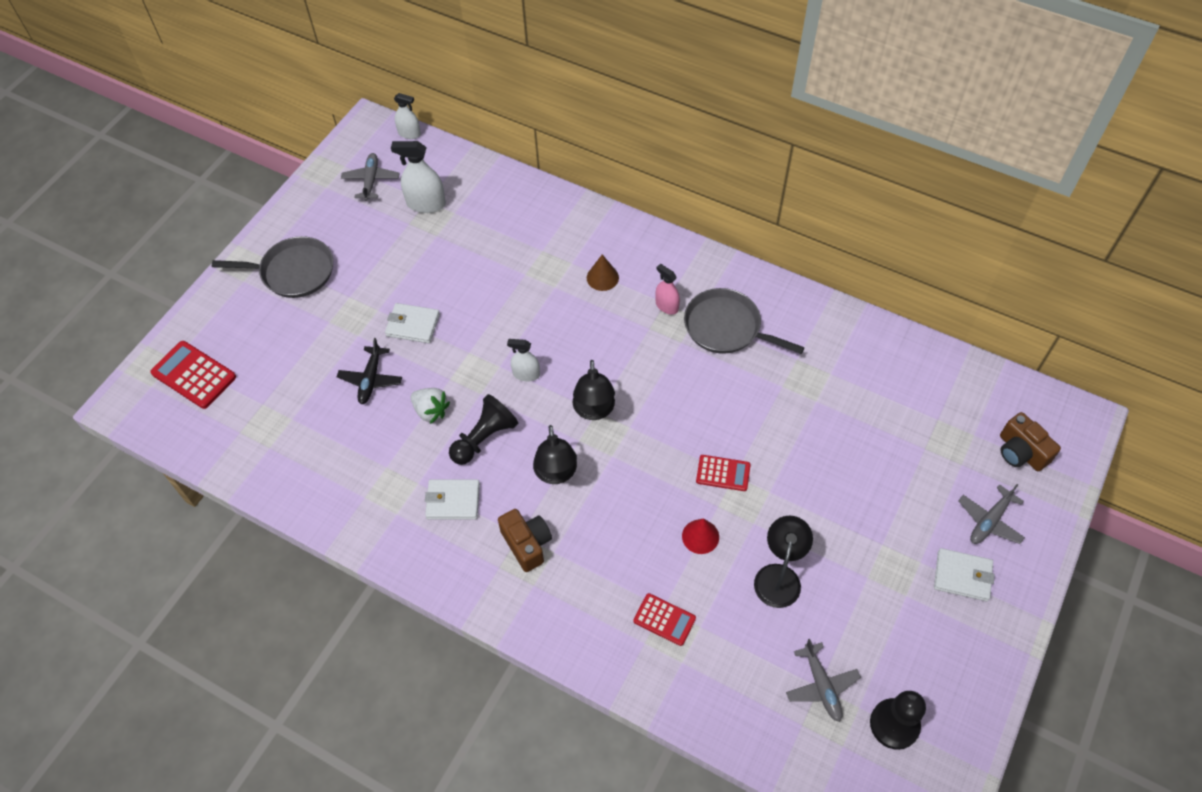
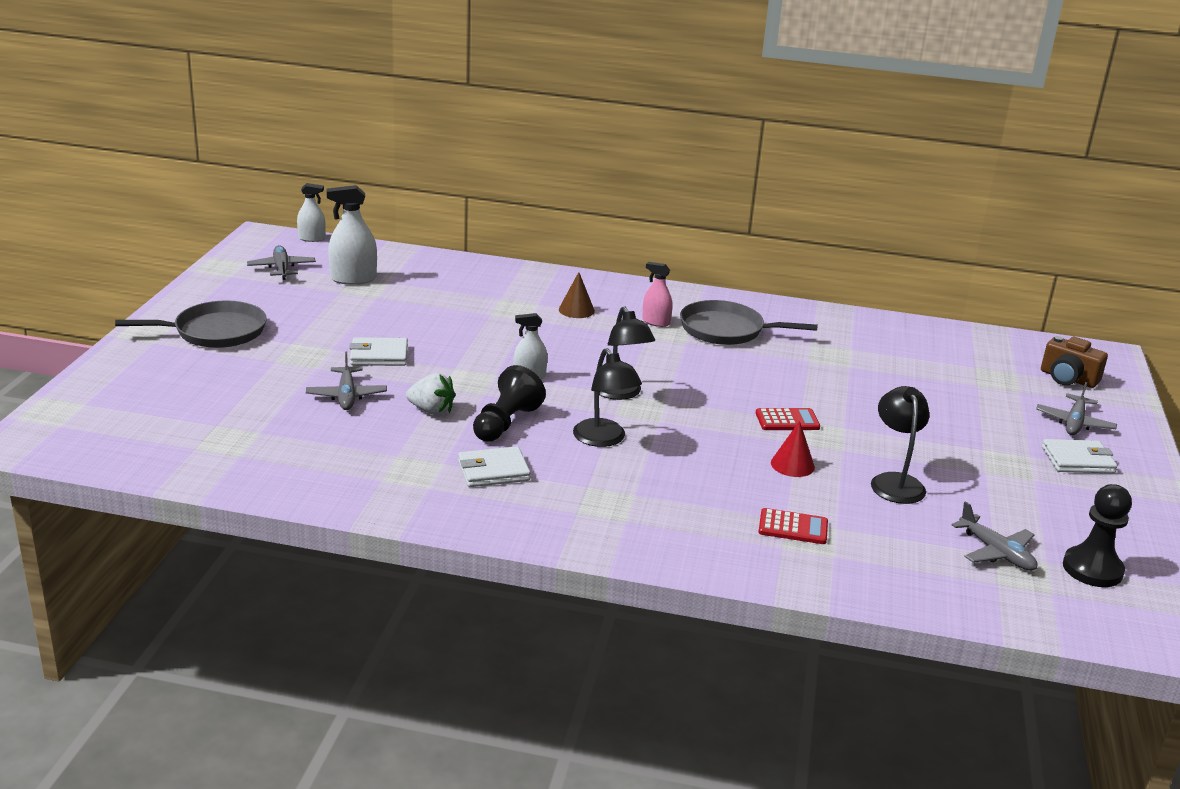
camera: 20 degrees left, 30 degrees down
red calculator [150,341,236,409] -> none
black plane [337,338,402,404] -> grey plane [306,351,387,410]
brown camera [498,509,552,572] -> none

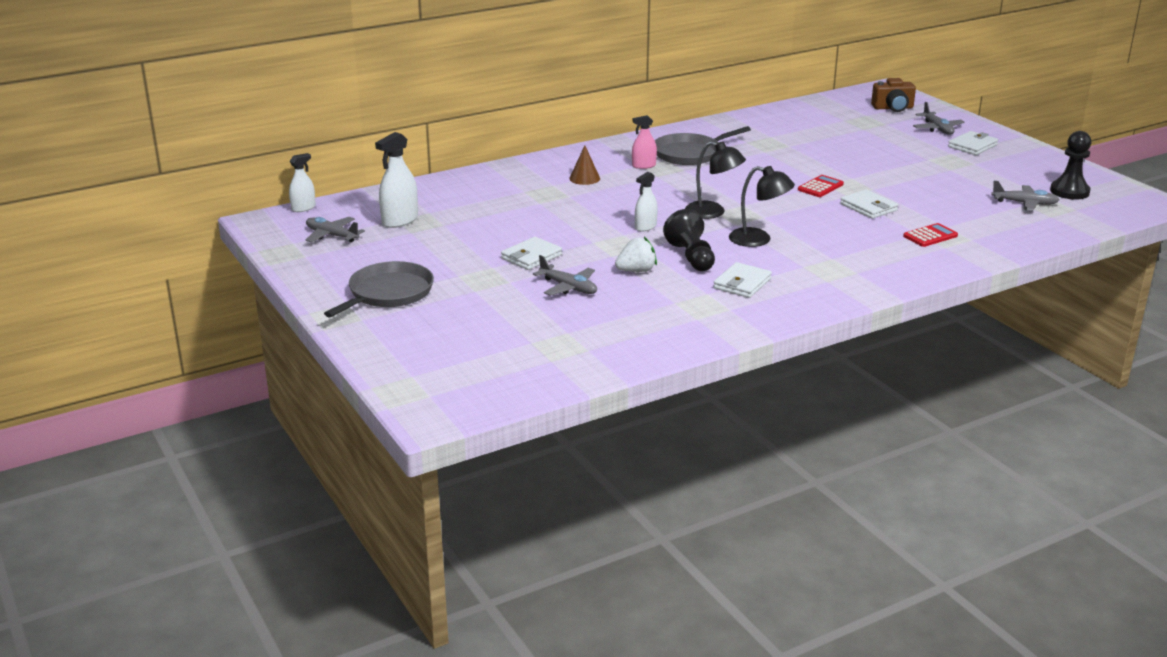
camera: 40 degrees left, 0 degrees up
red cone [771,421,815,477] -> white wallet [840,189,898,219]
black lamp [871,386,929,504] -> none

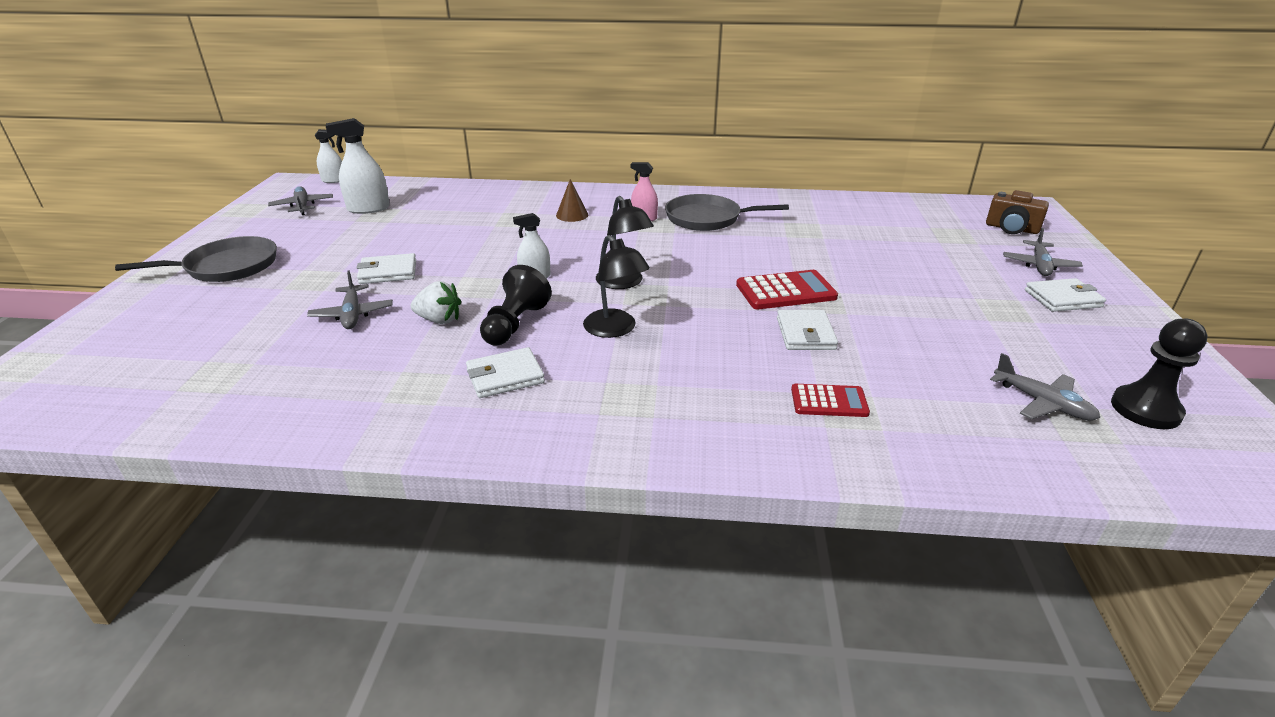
camera: 35 degrees right, 5 degrees up
red calculator [798,175,844,197] -> red calculator [736,270,838,309], size x1.57

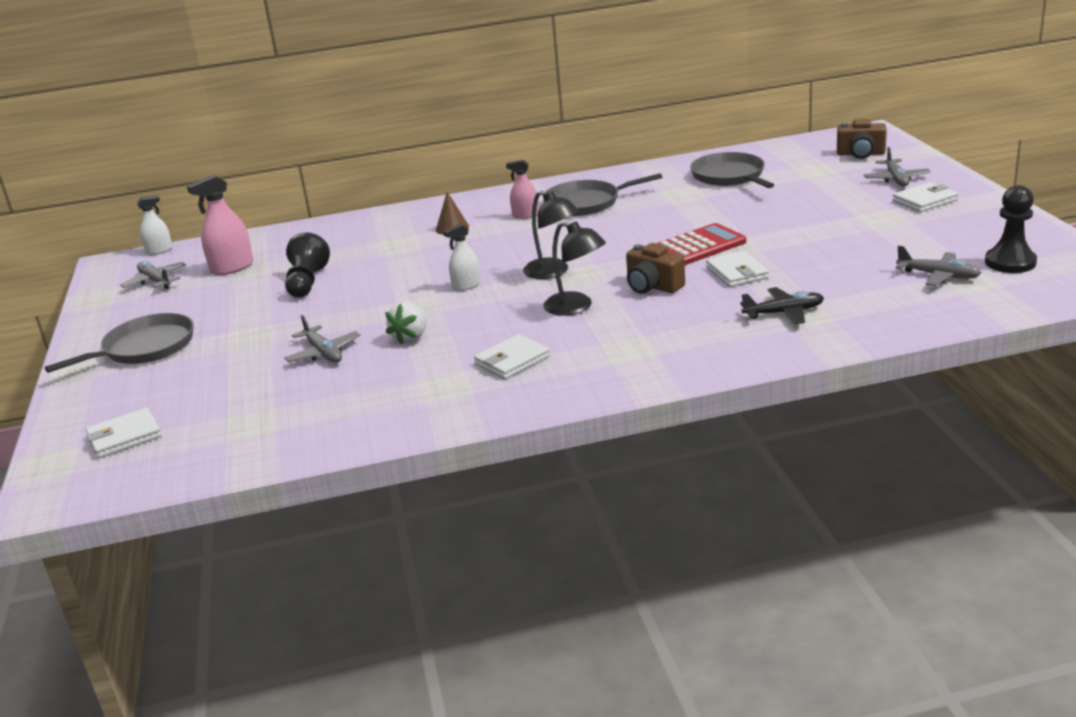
camera: 15 degrees left, 5 degrees down
white spray bottle [326,118,390,214] -> pink spray bottle [187,175,254,275]
white wallet [357,253,416,284] -> white wallet moved to [86,408,162,458]
white strawberry [411,281,461,324] -> white strawberry turned 120 degrees clockwise [385,302,427,345]
black pawn [480,265,552,345] -> black pawn moved to [285,232,330,298]
red calculator [791,384,870,417] -> black plane [740,287,824,324]
none -> brown camera [626,243,685,294]
none -> grey pan [690,152,774,188]

